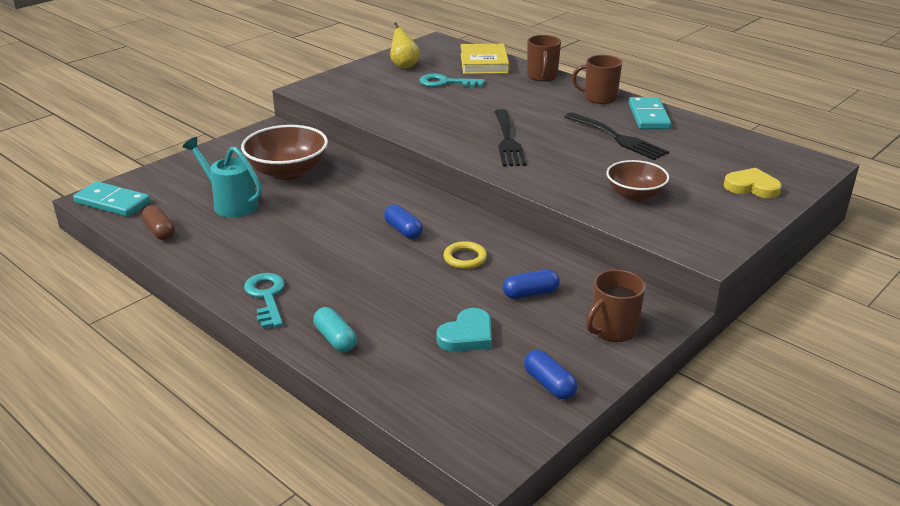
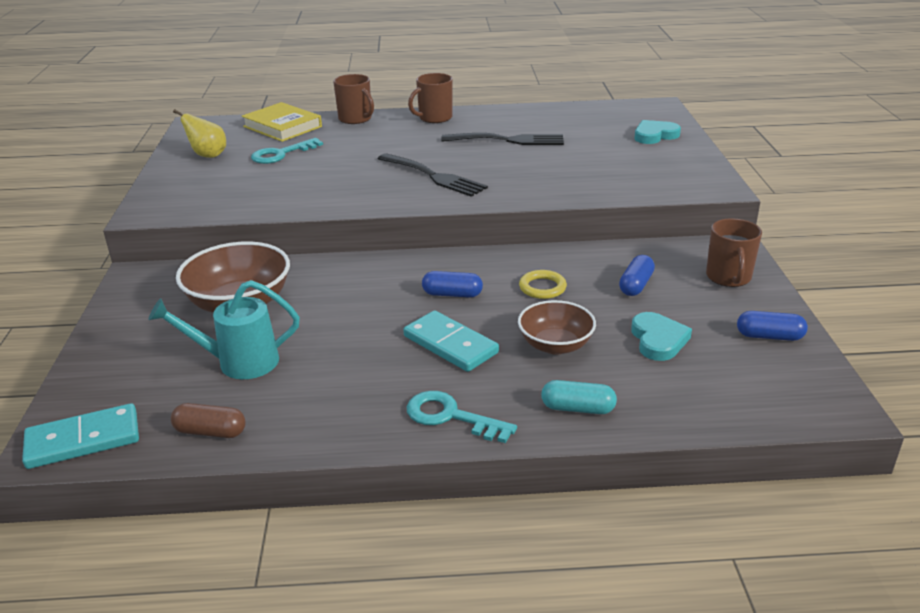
camera: 45 degrees left, 0 degrees up
brown bowl [606,160,669,201] -> brown bowl moved to [518,300,596,355]
turquoise domino [629,97,671,129] -> turquoise domino moved to [403,310,499,372]
yellow heart [724,168,782,198] -> turquoise heart [634,120,681,144]

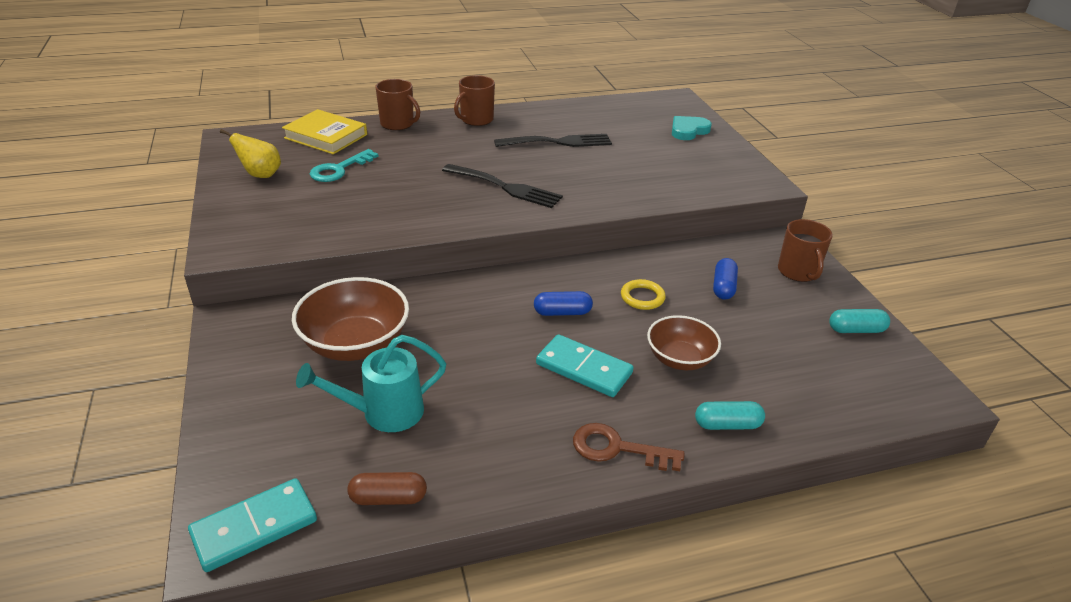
camera: 15 degrees left, 5 degrees up
turquoise key [407,391,517,443] -> brown key [573,423,685,471]
turquoise heart [631,312,692,361] -> none
blue capsule [737,311,808,341] -> turquoise capsule [829,309,890,333]

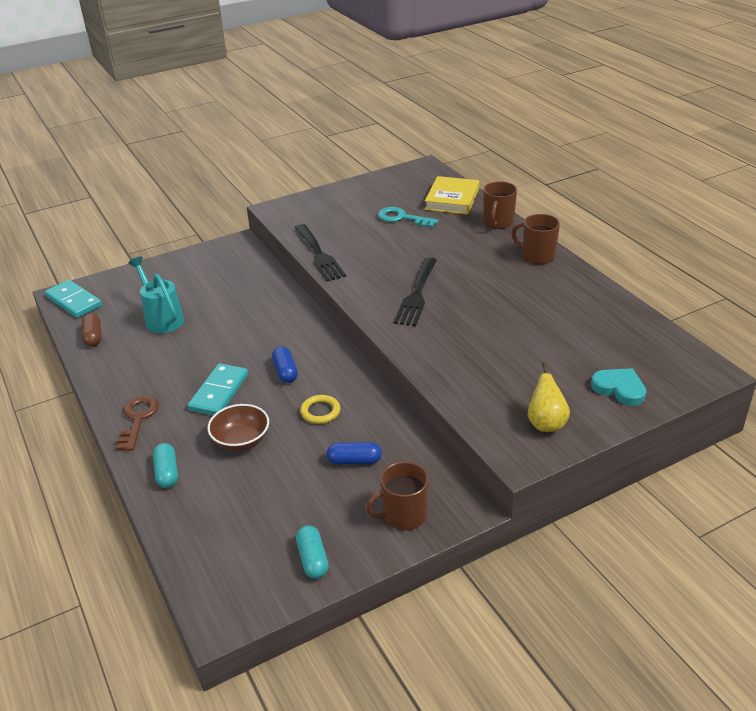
camera: 80 degrees right, 0 degrees up
yellow pear [220,129,281,178] -> yellow pear moved to [528,362,570,432]
brown bowl [292,277,409,361] -> none
black fork [494,134,612,147] -> black fork moved to [295,224,346,281]

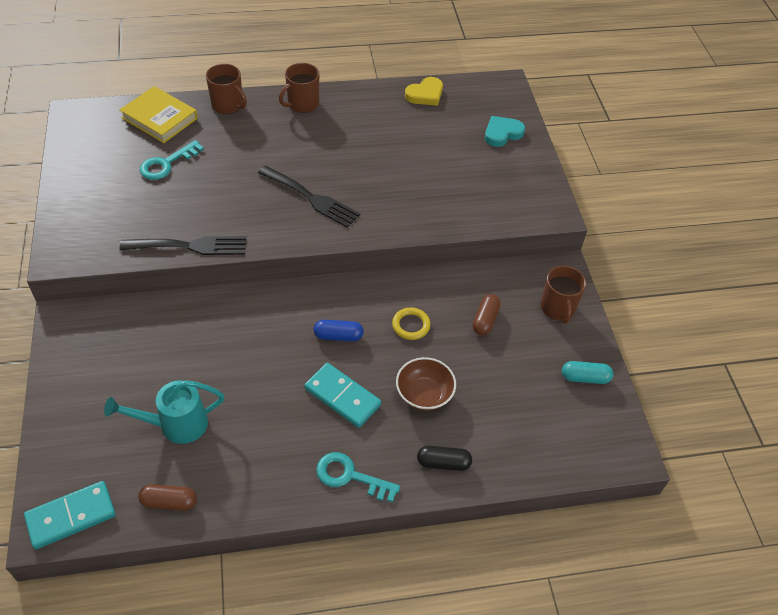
camera: 75 degrees left, 15 degrees up
brown key [116,395,159,451] -> turquoise key [316,452,400,502]
turquoise capsule [153,443,178,488] -> black capsule [417,446,472,471]
blue capsule [327,442,382,465] -> brown capsule [473,294,500,335]
yellow pear [528,362,570,432] -> none
none -> yellow heart [405,77,443,106]

